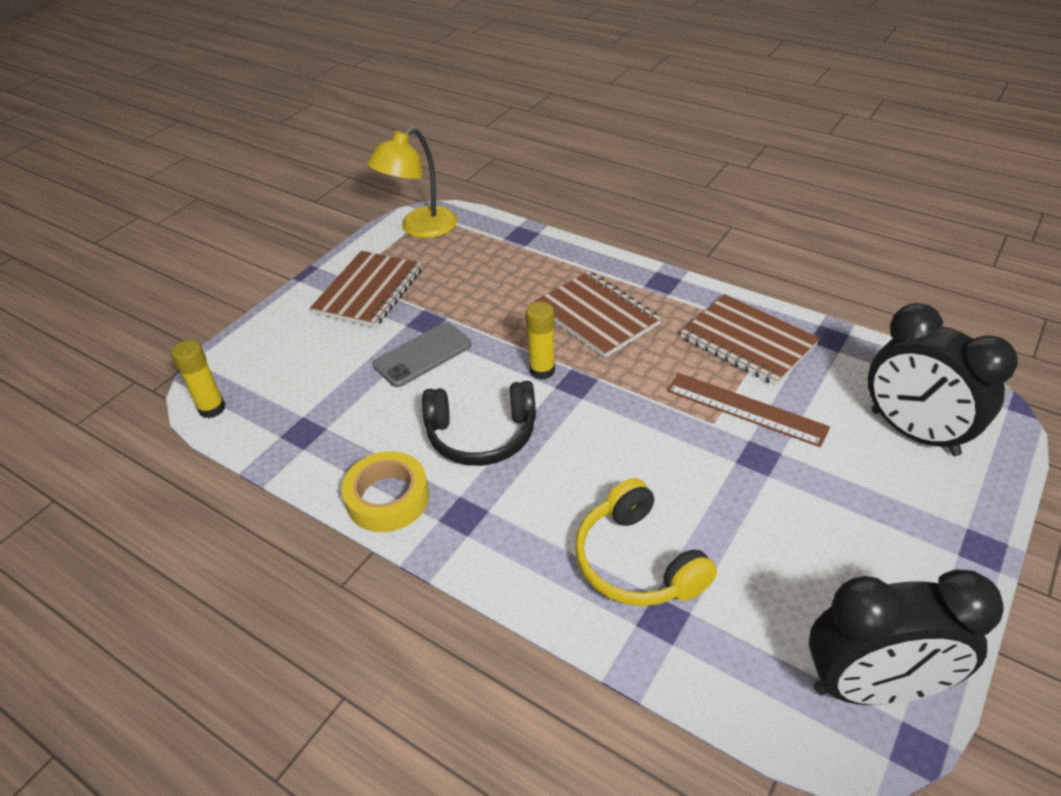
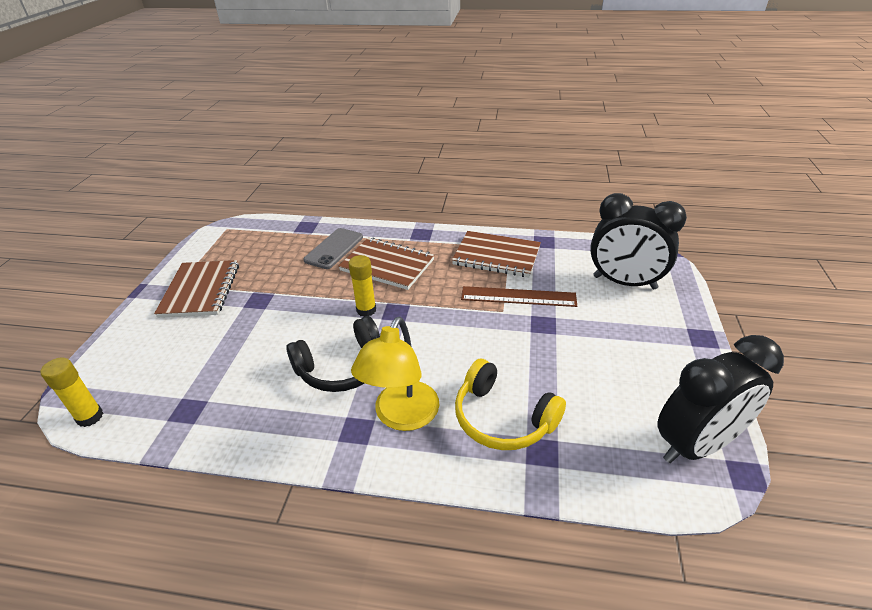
camera: 25 degrees left, 5 degrees down
yellow tape [342,451,429,532] -> none
yellow lamp [367,127,457,238] -> yellow lamp moved to [351,317,439,431]
grey phone [373,322,471,387] -> grey phone moved to [303,228,363,269]

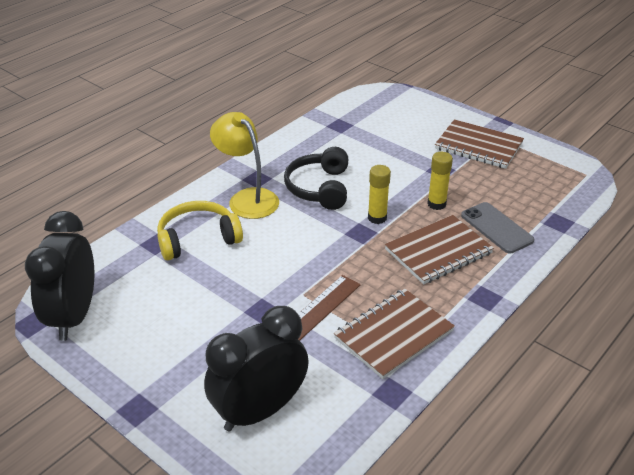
camera: 120 degrees right, 0 degrees up
yellow glue stick [41,358,103,427] -> yellow glue stick moved to [427,152,453,210]

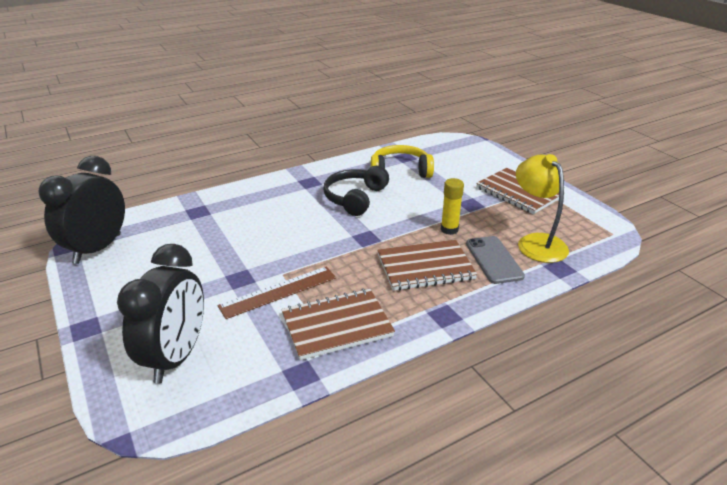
camera: 20 degrees right, 5 degrees down
yellow headphones [157,201,243,260] -> yellow headphones moved to [371,145,434,178]
black clock [204,306,309,431] -> black clock turned 120 degrees clockwise [117,244,204,383]
yellow lamp [210,112,279,219] -> yellow lamp moved to [516,154,569,263]
yellow glue stick [368,165,391,224] -> none

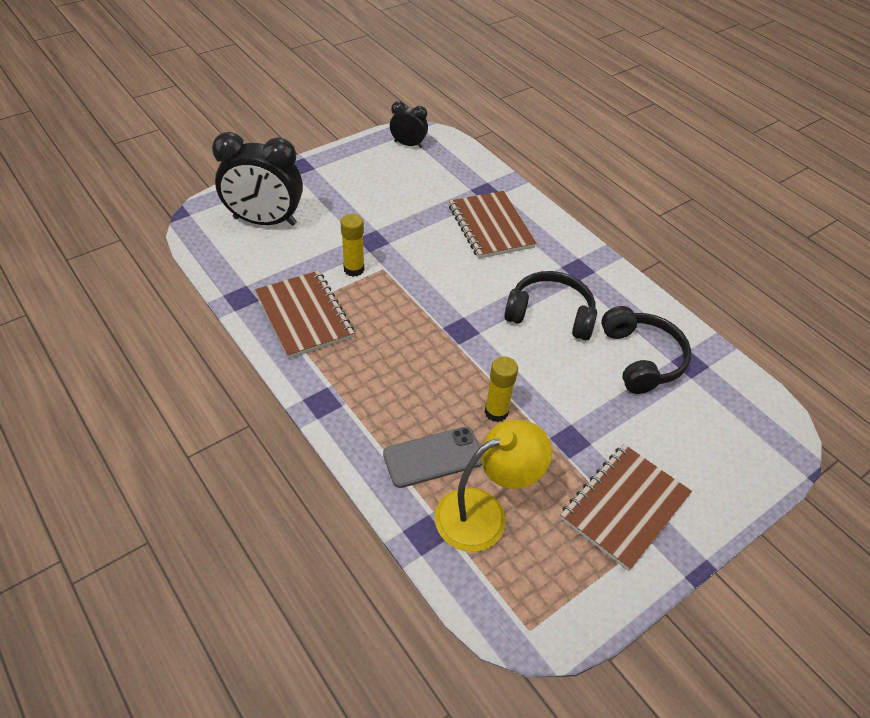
camera: 80 degrees right, 15 degrees up
black clock [39,156,125,264] -> black clock [390,101,428,148], size x0.52
brown ruler [218,267,336,319] -> yellow glue stick [341,214,364,277]
yellow headphones [371,145,434,178] -> black headphones [601,306,691,394]
brown notebook [377,240,477,291] -> brown notebook moved to [449,191,537,259]

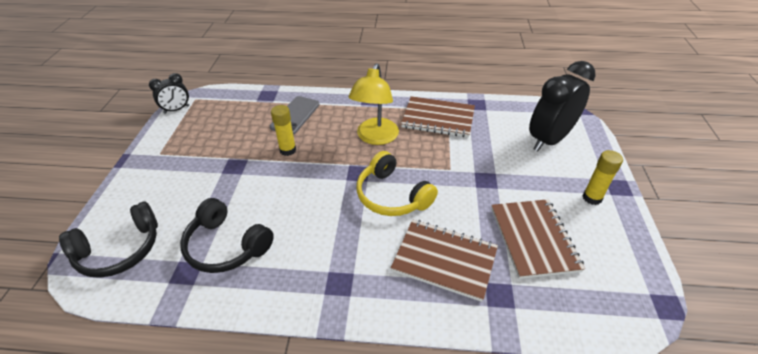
camera: 135 degrees right, 5 degrees down
yellow glue stick [341,214,364,277] -> yellow glue stick moved to [583,150,623,205]
black clock [390,101,428,148] -> black clock moved to [149,73,189,114]
yellow lamp [435,420,552,552] -> yellow lamp moved to [349,63,399,145]
black headphones [504,271,597,340] -> black headphones moved to [59,202,158,278]
brown notebook [560,444,692,571] -> brown notebook moved to [491,199,585,279]
none -> yellow headphones [356,151,438,216]

